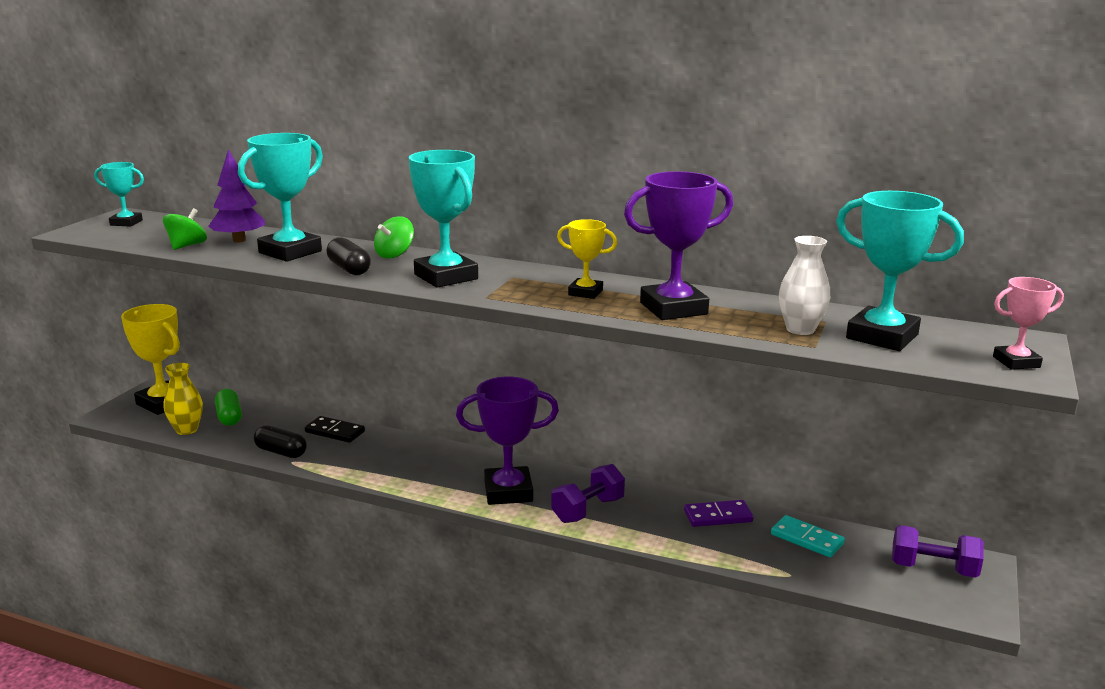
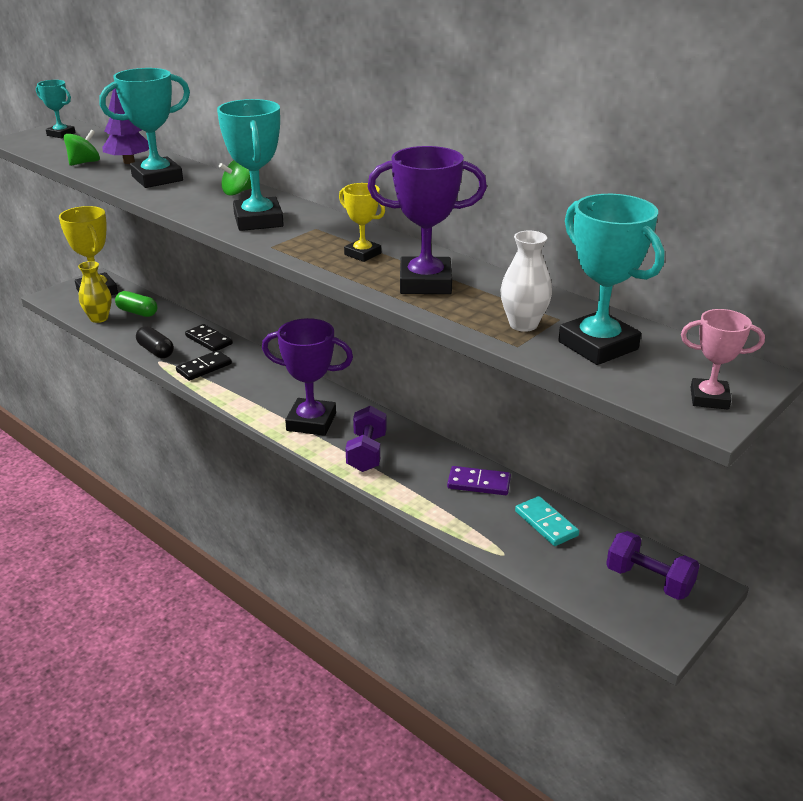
camera: 20 degrees right, 10 degrees up
green capsule [215,389,242,426] -> green capsule turned 60 degrees counterclockwise [115,291,157,317]
black capsule [326,237,371,275] -> none
purple dumbbell [551,464,625,523] -> purple dumbbell turned 60 degrees counterclockwise [346,406,387,472]
none -> black domino [176,350,232,381]

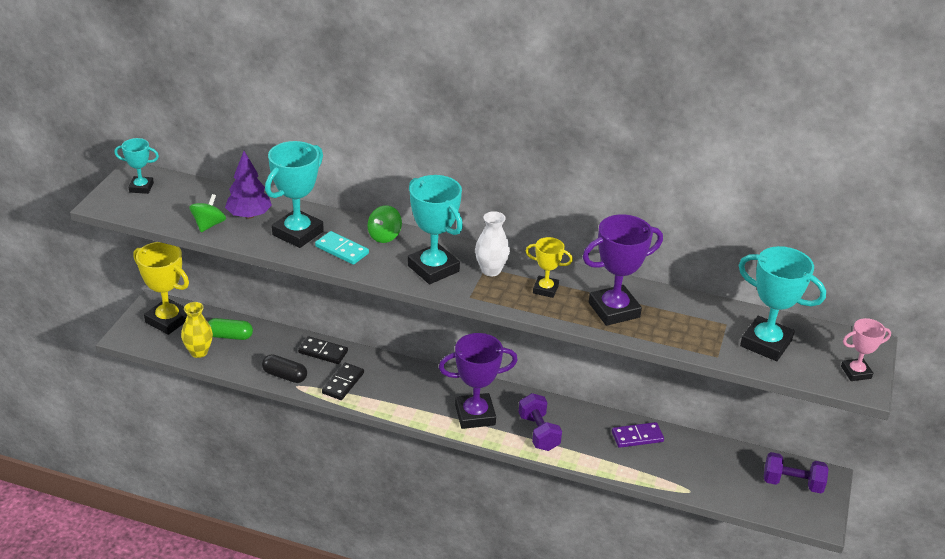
camera: 25 degrees left, 5 degrees up
white vase [501,231,552,332] -> white vase moved to [475,211,510,276]
turquoise domino [515,496,579,546] -> turquoise domino moved to [315,231,369,265]

